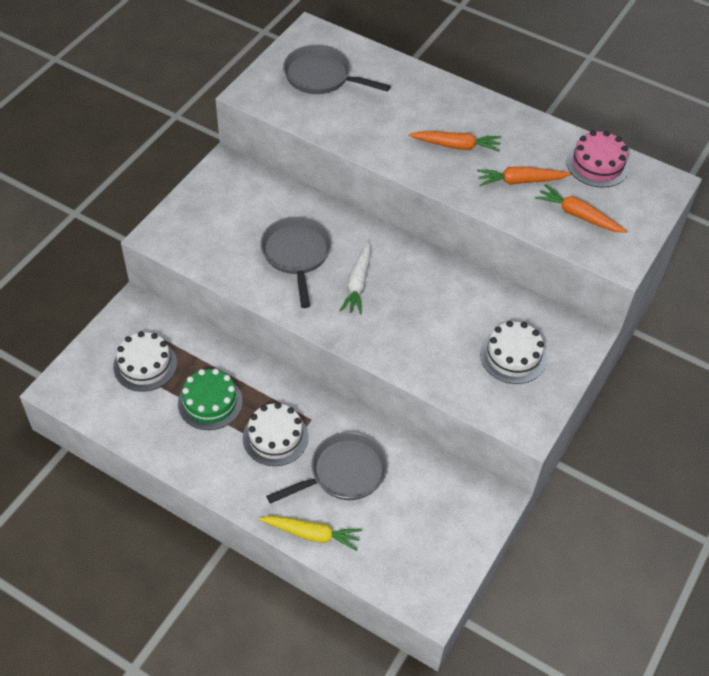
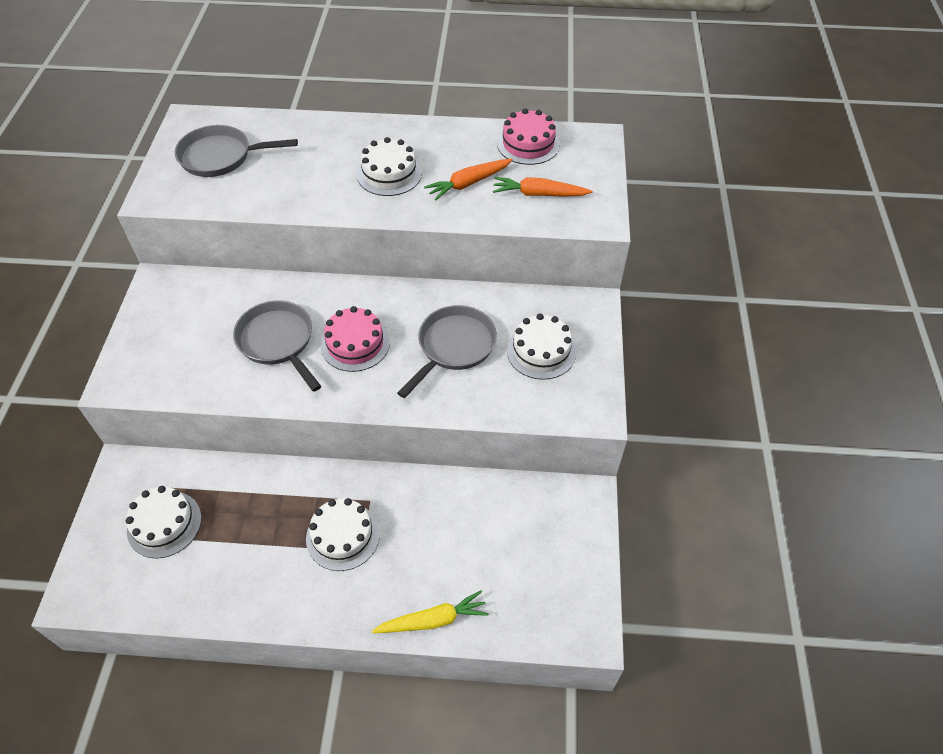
camera: 25 degrees left, 0 degrees up
green cake [178,369,243,430] -> none
grey pan [266,432,387,504] -> grey pan moved to [397,305,497,398]
white carrot [340,241,371,315] -> pink cake [321,306,390,372]
orange carrot [408,131,501,152] -> white cake [357,137,422,196]

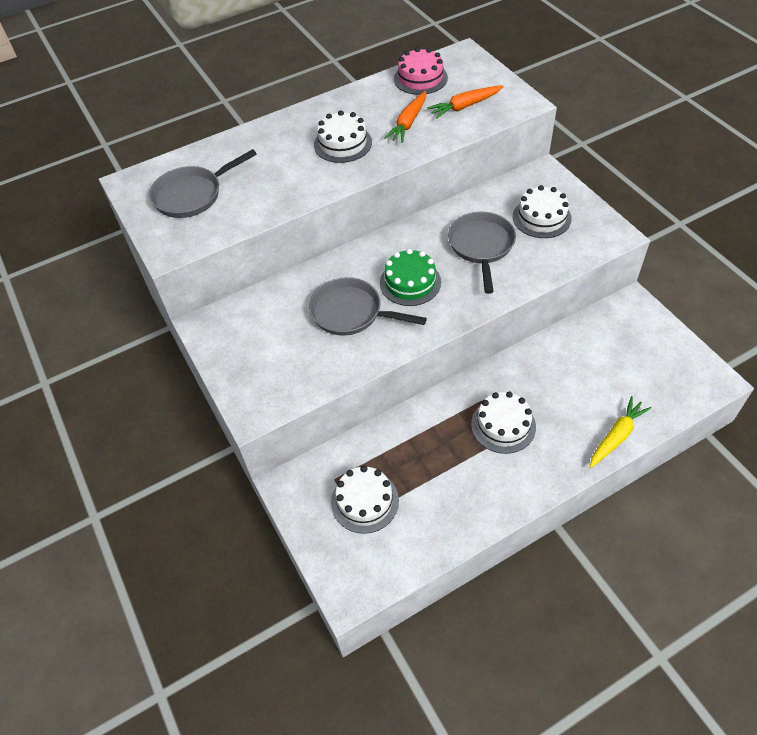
camera: 30 degrees left, 0 degrees up
pink cake [321,306,390,372] -> green cake [380,249,441,306]

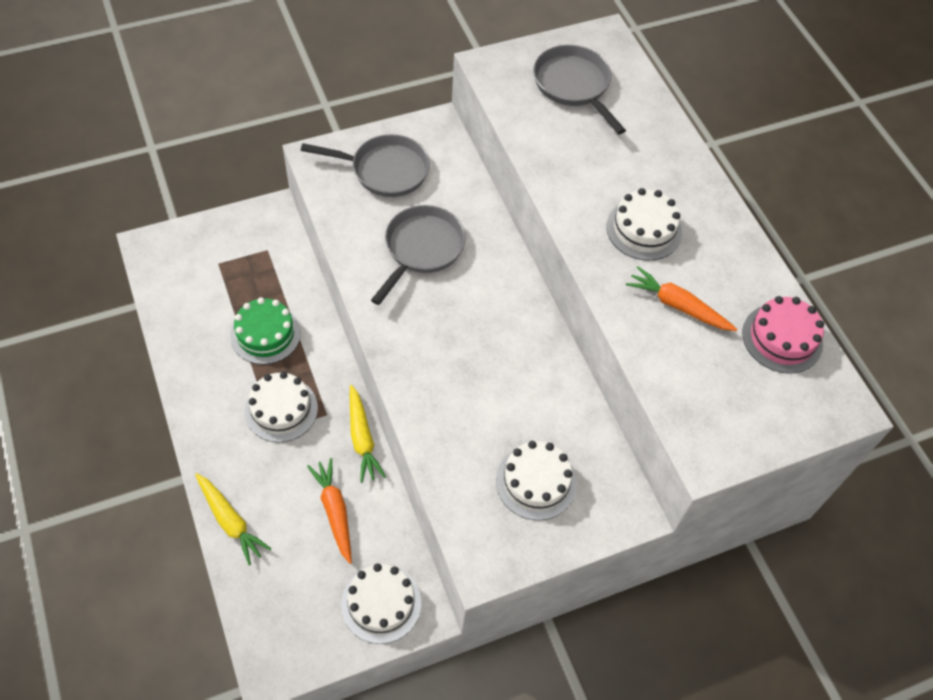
camera: 90 degrees right, 5 degrees up
white cake [331,466,399,534] -> white cake moved to [341,563,421,644]
green cake [380,249,441,306] -> green cake moved to [231,297,301,365]
orange carrot [427,85,504,118] -> orange carrot moved to [307,458,352,564]
grey pan [448,212,516,294] -> grey pan moved to [301,134,430,197]
none -> yellow carrot [350,385,386,483]

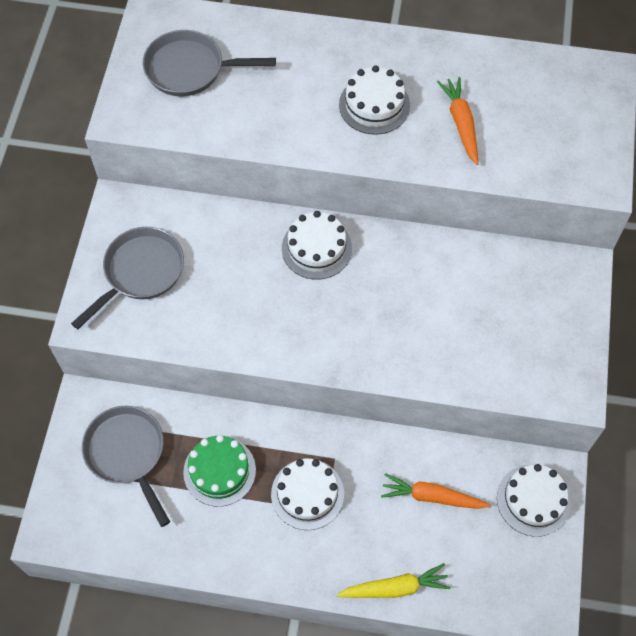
camera: 55 degrees left, 5 degrees up
yellow carrot [350,385,386,483] -> none
grey pan [371,205,466,305] -> grey pan moved to [82,406,170,527]
white cake [496,441,577,520] -> white cake moved to [282,211,352,280]
orange carrot [626,266,738,331] -> orange carrot turned 105 degrees clockwise [437,77,478,165]
pink cake [742,296,824,374] -> none

